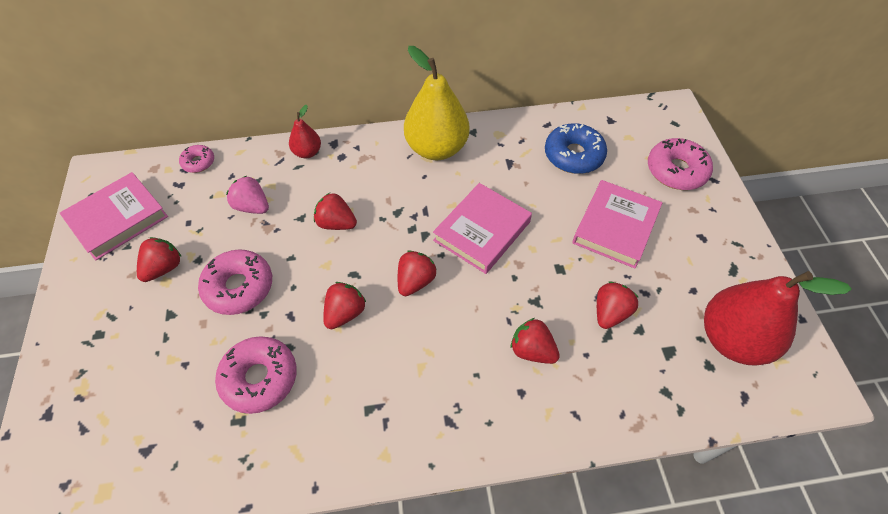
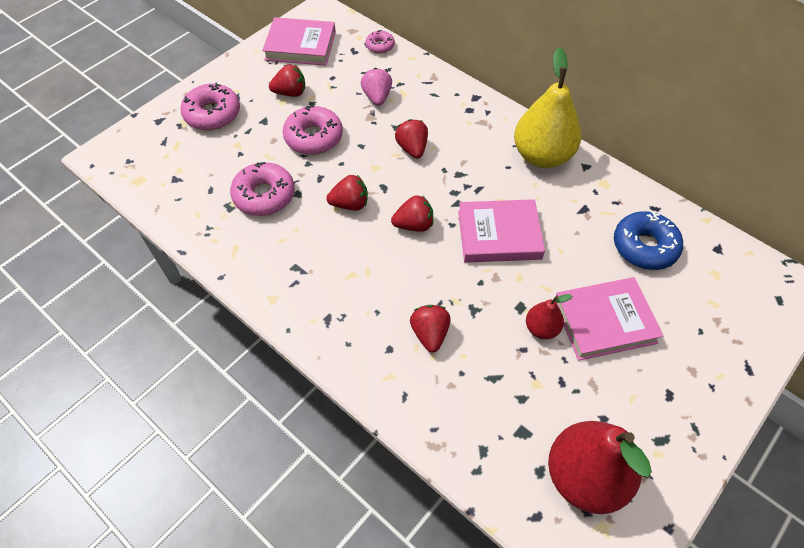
camera: 50 degrees right, 0 degrees up
red pear [289,105,321,158] -> red pear moved to [526,294,572,339]
red strawberry [597,282,639,329] -> none
pink donut [648,138,713,190] -> pink donut moved to [180,82,240,130]

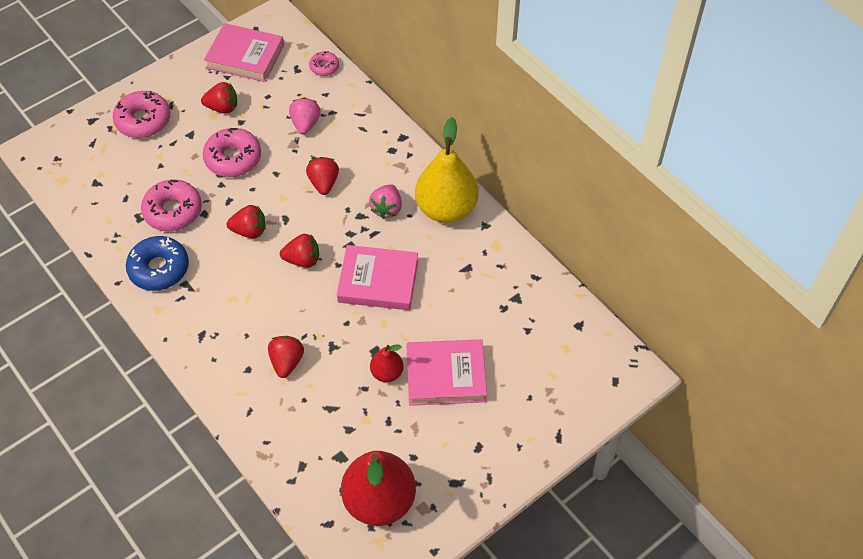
camera: 10 degrees right, 0 degrees up
blue donut [614,211,683,270] -> blue donut moved to [126,236,189,291]
none -> pink strawberry [369,184,402,219]

